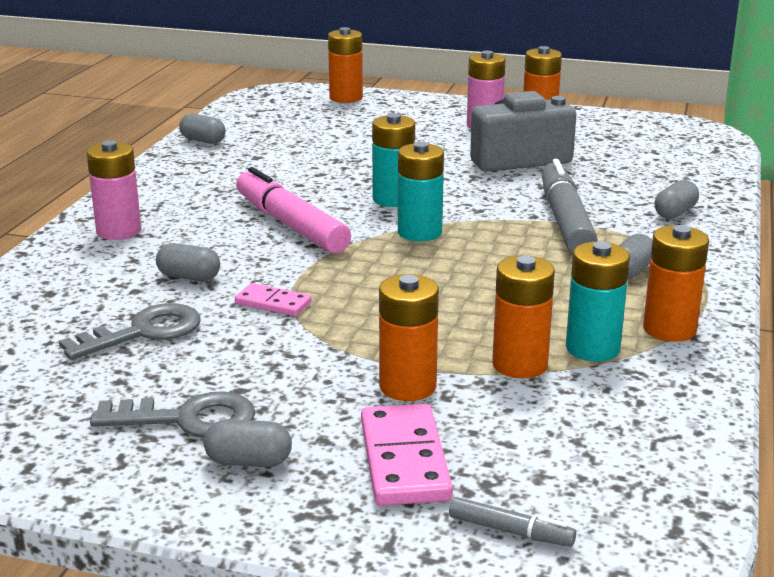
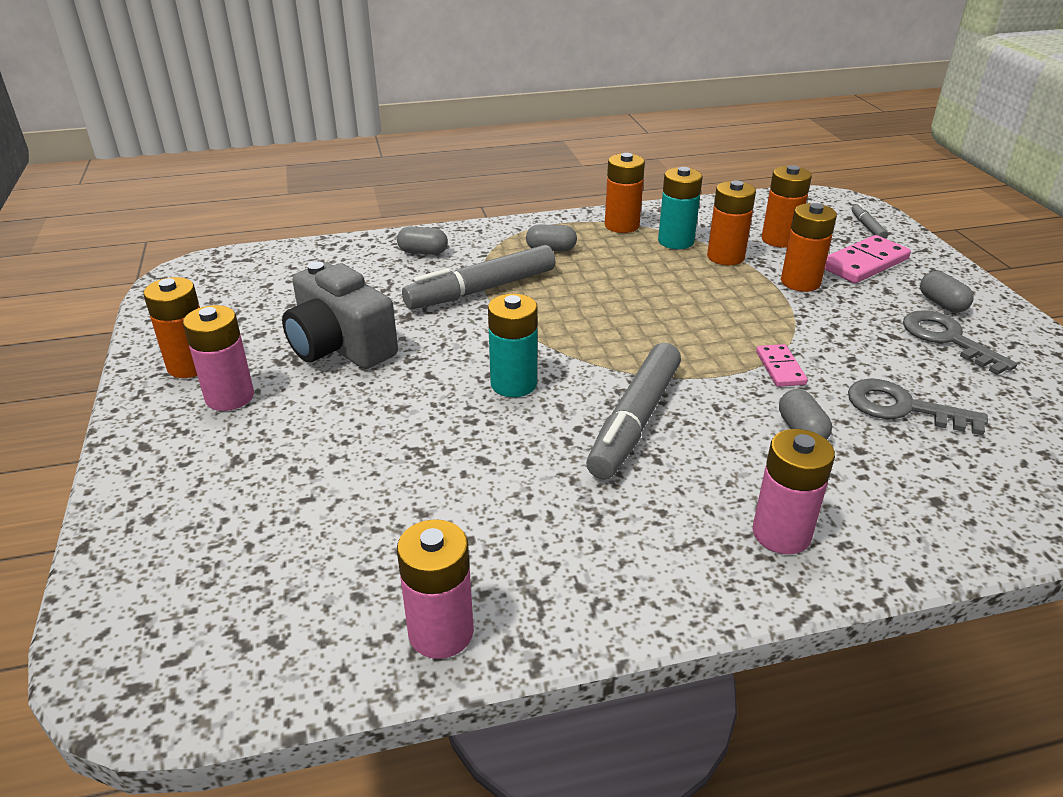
camera: 120 degrees left, 10 degrees up
grey capsule [179,113,226,144] -> pink battery [397,519,474,659]
pink marker [236,167,351,253] -> grey marker [586,343,681,479]
orange battery [328,27,363,103] -> orange battery moved to [762,165,812,248]
turquoise battery [398,142,444,241] -> none

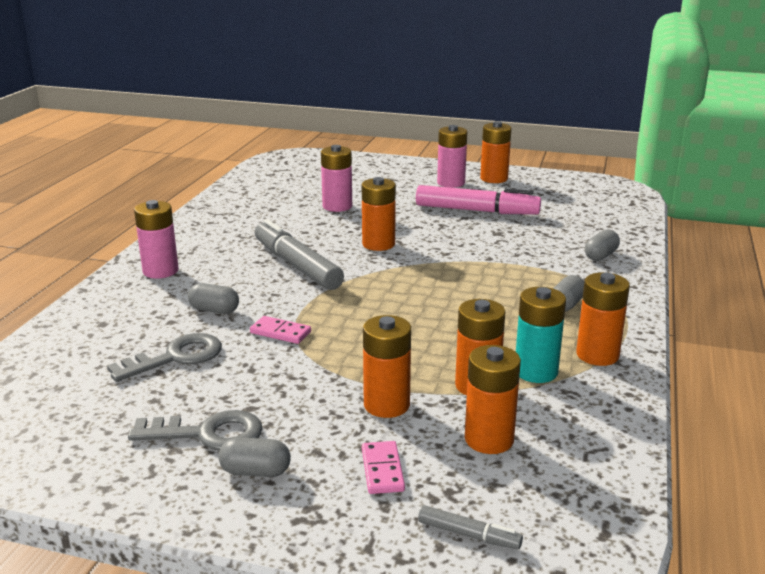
camera: 120 degrees right, 10 degrees down
grey camera [282,261,398,369] -> pink marker [416,185,541,215]
pink battery [397,519,474,659] -> pink battery moved to [321,145,352,212]
grey marker [402,245,555,310] -> none
turquoise battery [488,294,538,397] -> orange battery [362,177,396,251]
pink domino [825,235,911,283] -> pink domino [362,441,405,494], size x0.59

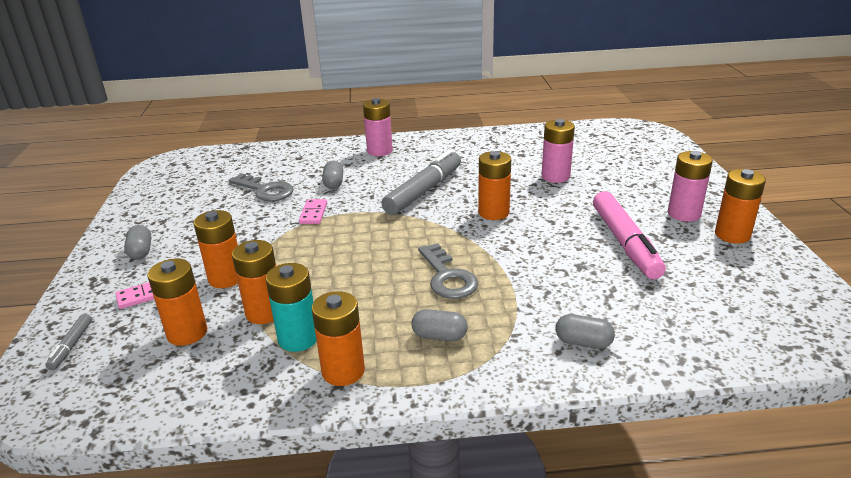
camera: 70 degrees right, 5 degrees up
grey key [128,410,263,450] -> grey key moved to [418,243,478,299]

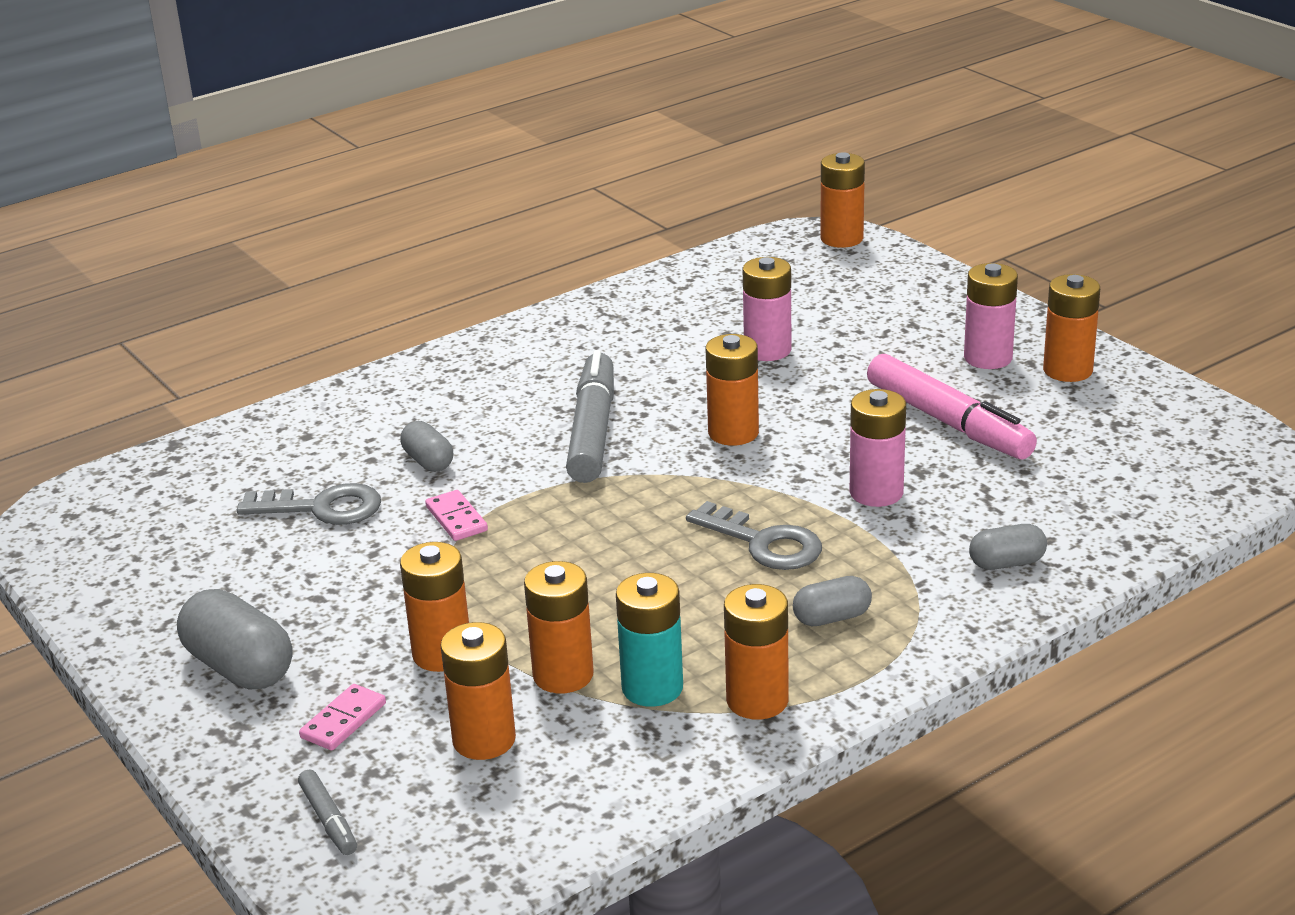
camera: 30 degrees left, 0 degrees up
grey capsule [124,225,151,260] -> grey capsule [177,589,293,690], size x1.71
pink battery [363,98,393,156] -> pink battery moved to [850,389,906,507]
none -> orange battery [820,152,865,248]

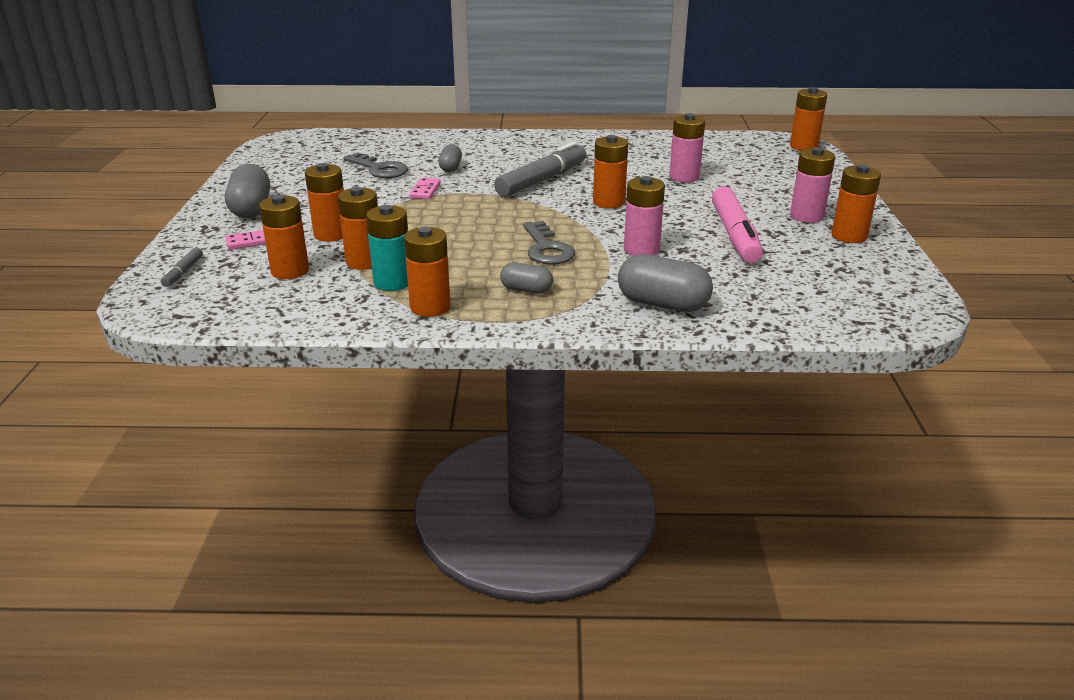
camera: 35 degrees right, 0 degrees up
grey capsule [969,524,1047,570] -> grey capsule [618,254,713,312], size x1.71

